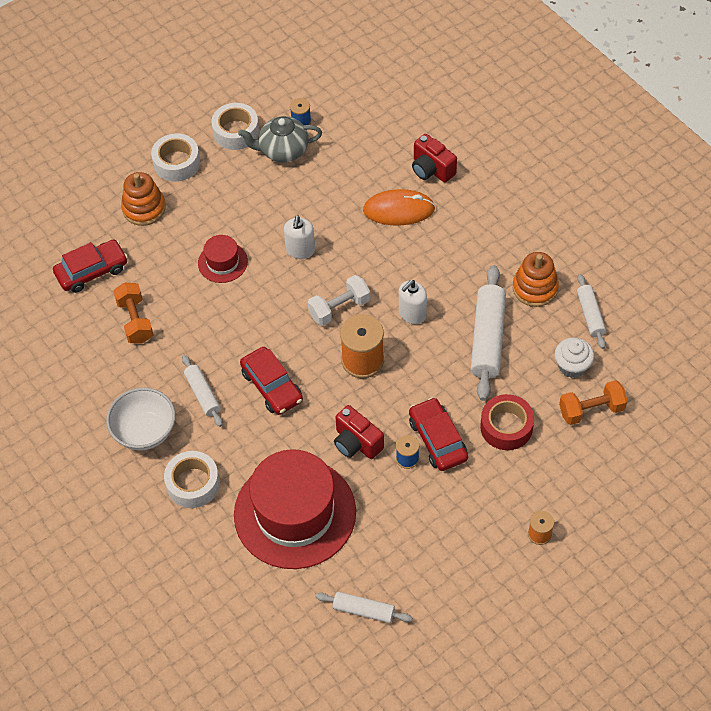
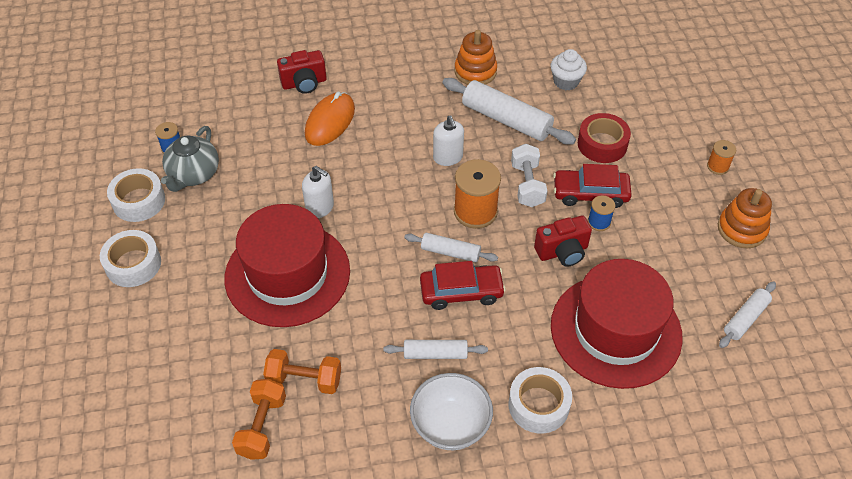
camera: 65 degrees left, 5 degrees down
red car [53,239,128,293] -> none
orange stacking toy [121,172,166,226] -> orange stacking toy moved to [718,188,772,248]
red hat [198,235,248,283] -> red hat [224,204,350,327], size x2.21
white dumbbell [308,275,370,326] -> white dumbbell moved to [511,144,547,207]
orange dumbbell [559,380,627,425] -> orange dumbbell moved to [232,379,286,460]
white rolling pin [577,274,606,349] -> white rolling pin moved to [404,233,498,262]

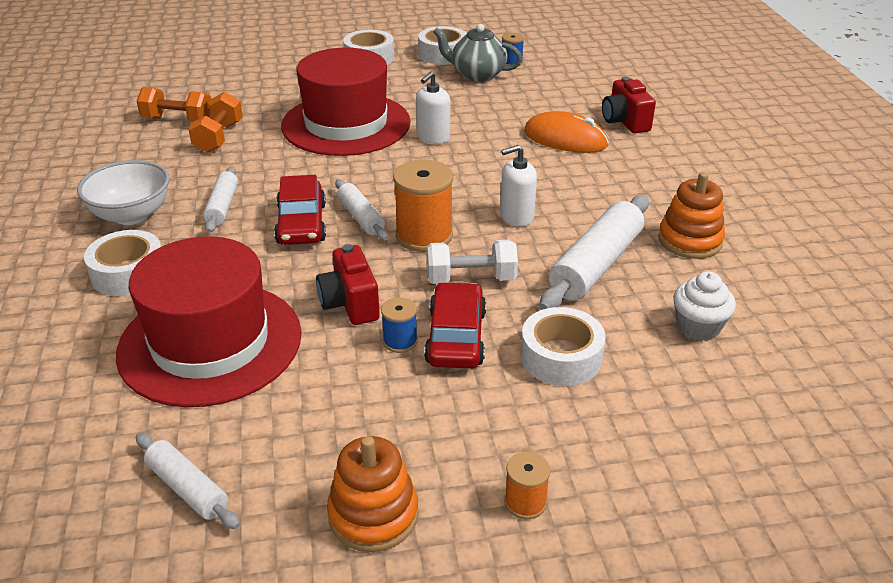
camera: 90 degrees right, 15 degrees down
white rolling pin [404,233,498,262] -> white rolling pin turned 45 degrees counterclockwise [335,179,388,240]
red tape [578,113,631,163] -> white tape [521,307,606,386]

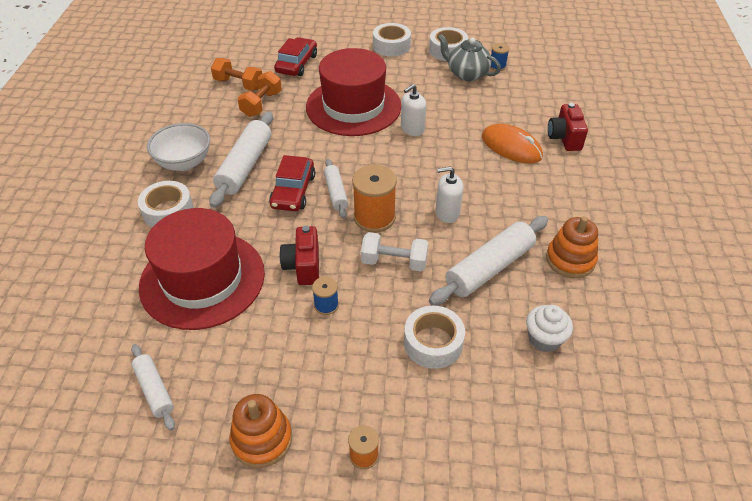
camera: 15 degrees right, 10 degrees up
white rolling pin [203,166,238,233] -> white rolling pin [210,111,273,208], size x1.76
red car [424,282,486,368] -> red car moved to [274,37,317,76]

